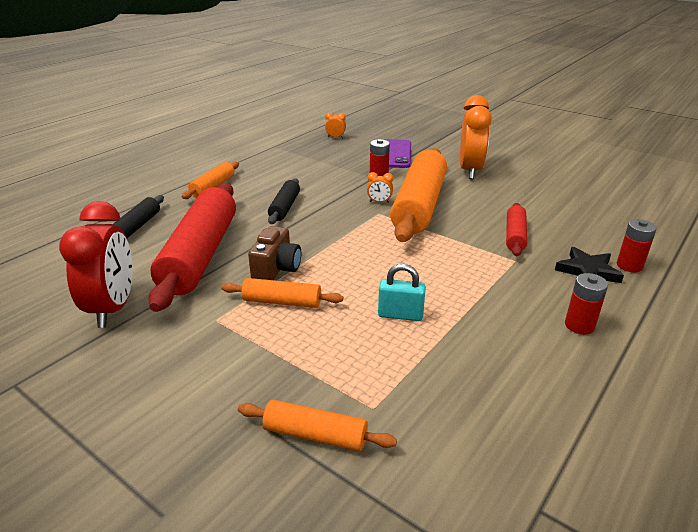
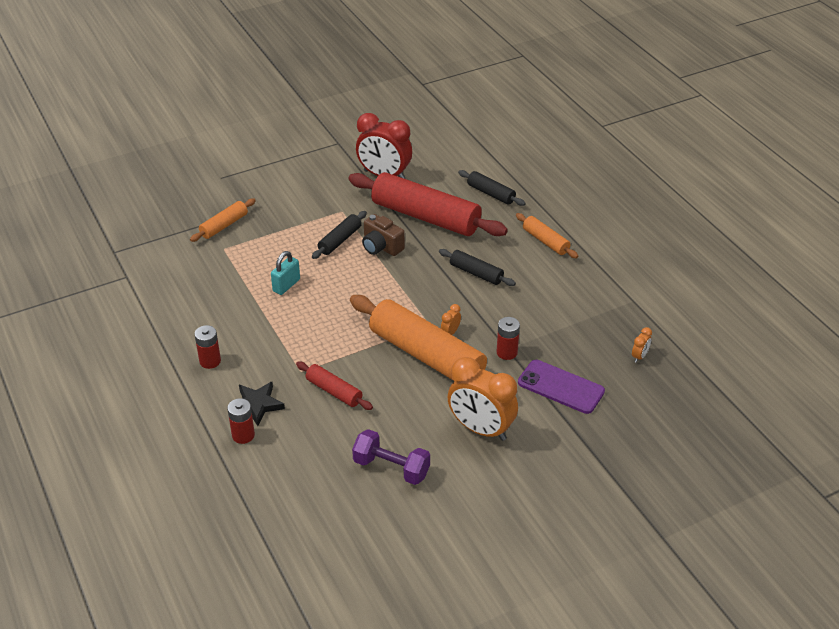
camera: 115 degrees right, 10 degrees up
orange rolling pin [221,278,343,308] -> black rolling pin [312,211,367,259]
none -> purple dumbbell [352,429,430,485]

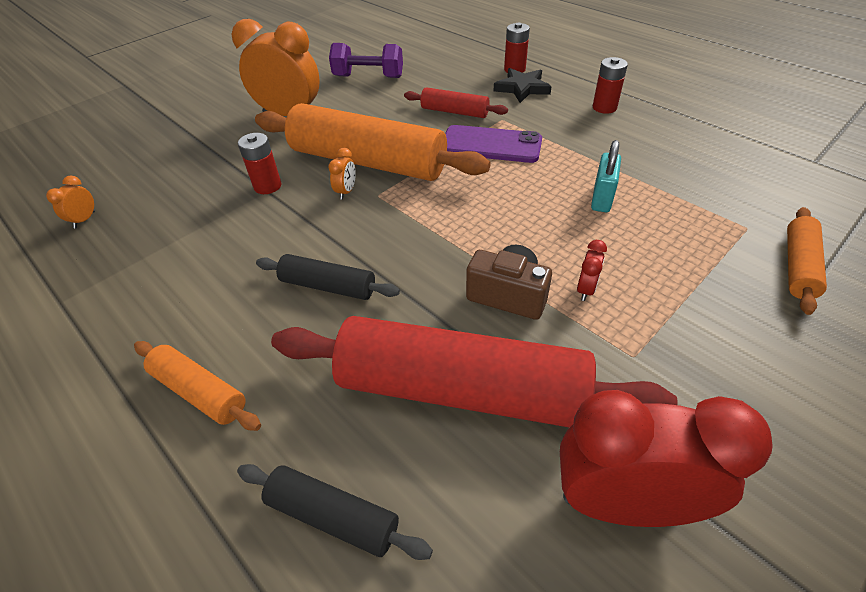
camera: 165 degrees right, 5 degrees up
black rolling pin [312,211,367,259] -> red clock [577,240,607,301]
purple phone [518,360,605,414] -> purple phone moved to [445,125,542,163]

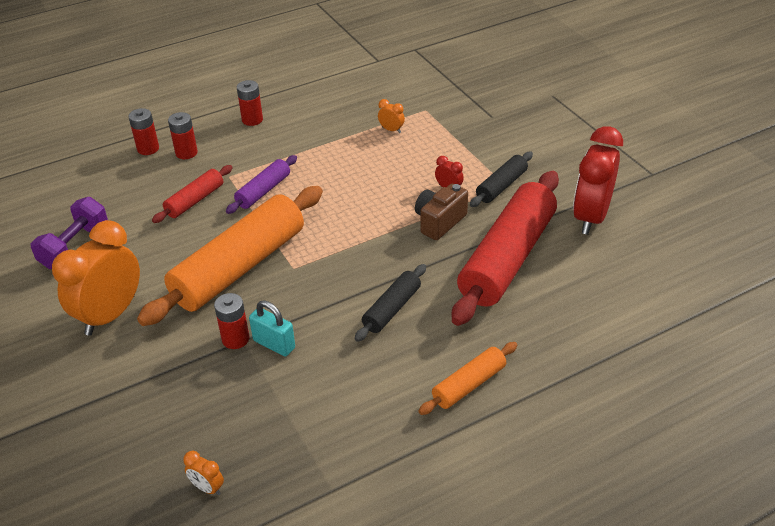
camera: 75 degrees left, 5 degrees down
black rolling pin [237,464,433,560] -> black rolling pin moved to [470,152,533,207]
orange clock [328,147,356,200] -> orange clock moved to [378,99,405,133]
purple phone [445,125,542,163] -> purple rolling pin [226,155,297,214]
black star [494,68,552,103] -> red battery [168,112,198,159]
turquoise padlock [591,140,621,212] -> turquoise padlock moved to [249,300,295,356]
orange rolling pin [787,207,827,315] -> none

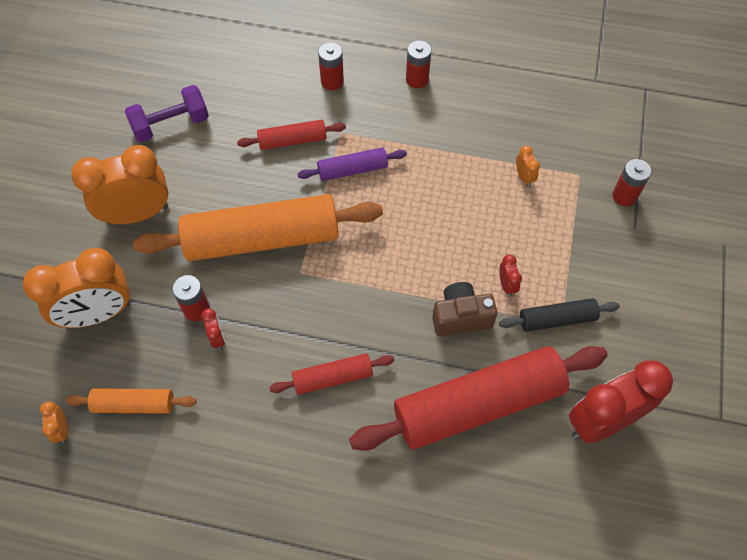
camera: 40 degrees right, 20 degrees up
red battery [128,108,159,155] -> red battery moved to [612,159,651,206]
turquoise padlock [249,300,295,356] -> red clock [201,308,225,350]
black rolling pin [355,264,426,342] -> red rolling pin [269,353,395,395]
orange rolling pin [418,342,517,415] -> orange rolling pin moved to [66,388,196,414]
none -> orange clock [23,248,131,328]

